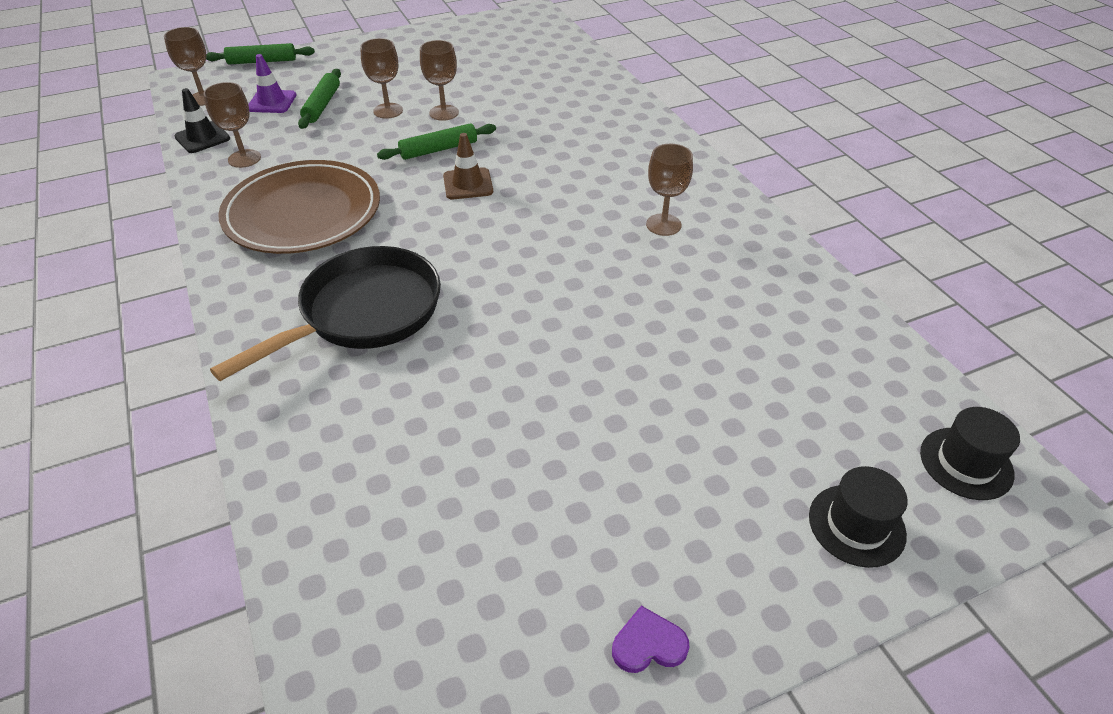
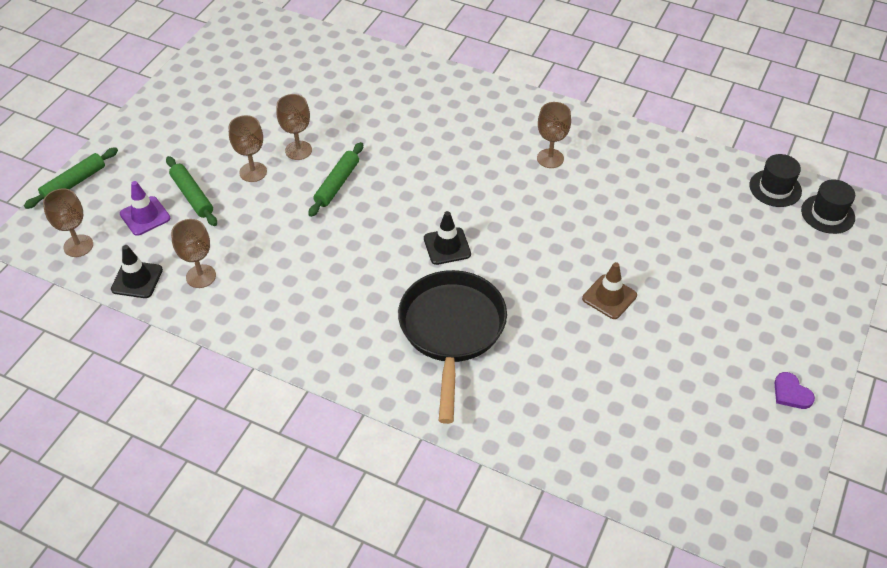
camera: 40 degrees left, 5 degrees up
brown plate [218,160,380,254] -> none
brown traffic cone [443,133,493,199] -> brown traffic cone moved to [582,262,637,319]
purple heart [612,606,690,673] -> purple heart turned 75 degrees counterclockwise [775,372,815,409]
black hat [809,466,908,568] -> black hat moved to [749,154,802,207]
none -> black traffic cone [424,211,471,265]

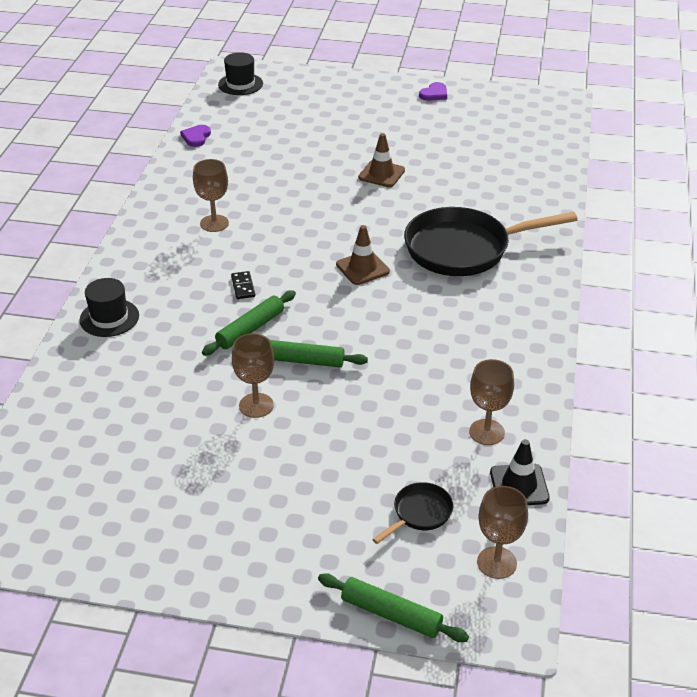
camera: 105 degrees left, 10 degrees down
purple traffic cone [120,181,170,236] -> black pan [372,482,453,544]
green rolling pin [166,156,217,226] -> green rolling pin moved to [202,290,296,356]
brown goblet [229,115,267,182] -> none
black traffic cone [424,211,471,265] -> brown traffic cone [336,225,390,285]
black hat [749,154,802,207] -> black hat moved to [80,278,139,337]
none -> purple heart [180,125,211,147]
none -> black domino [231,271,255,299]

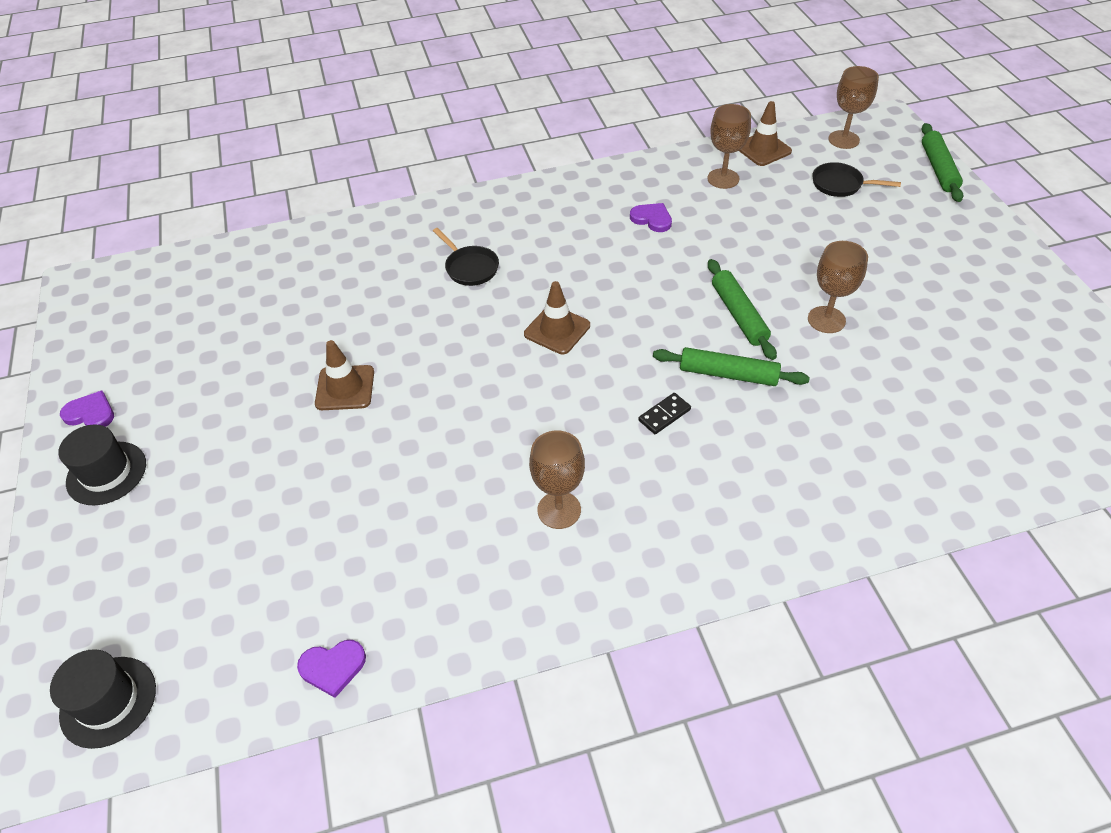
camera: 115 degrees left, 10 degrees up
black hat [80,278,139,337] -> black hat moved to [58,425,146,505]
black pan [404,207,578,276] -> black pan [433,228,499,286], size x0.44
black traffic cone [490,439,550,505] -> brown traffic cone [739,101,792,166]
none -> purple heart [630,203,672,232]

